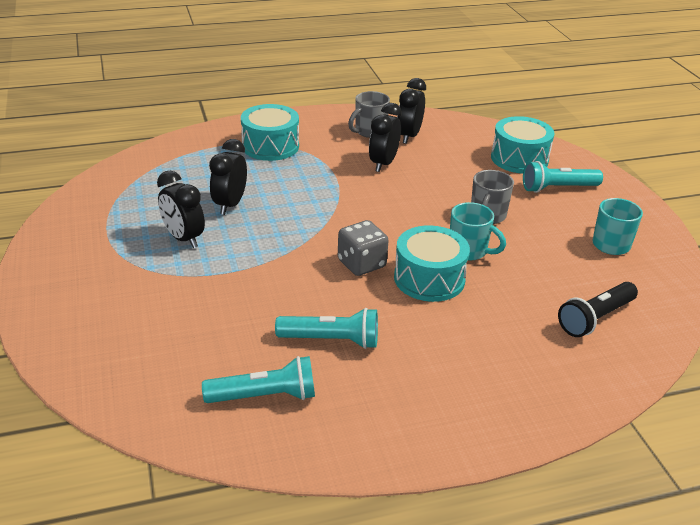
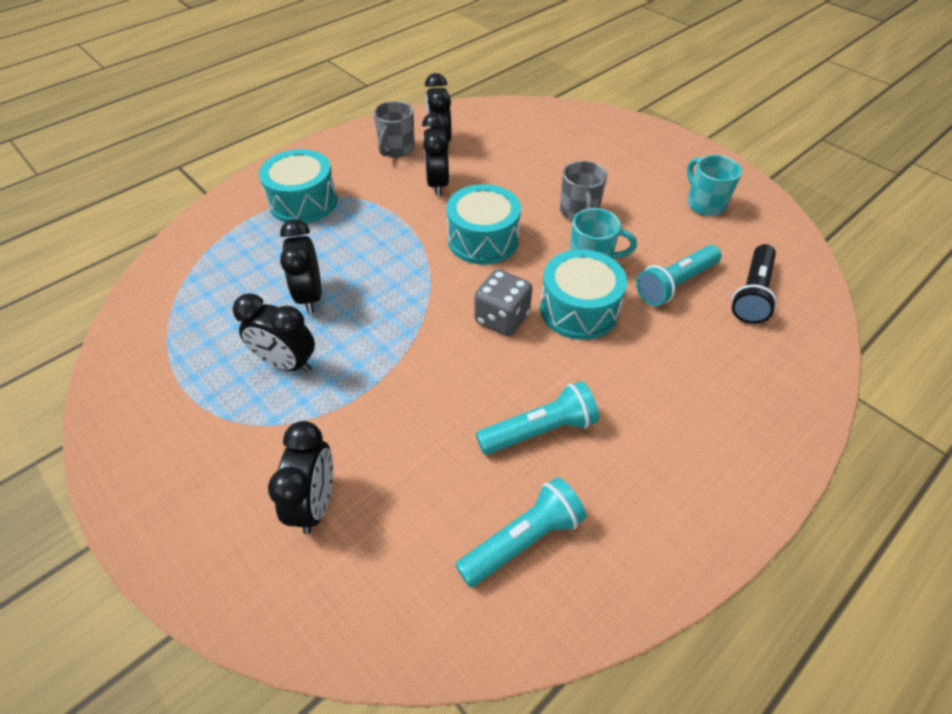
camera: 25 degrees left, 15 degrees up
turquoise drum [491,116,554,174] -> turquoise drum moved to [446,184,521,265]
turquoise flashlight [523,161,603,193] -> turquoise flashlight moved to [636,245,721,306]
none -> black clock [268,421,333,534]

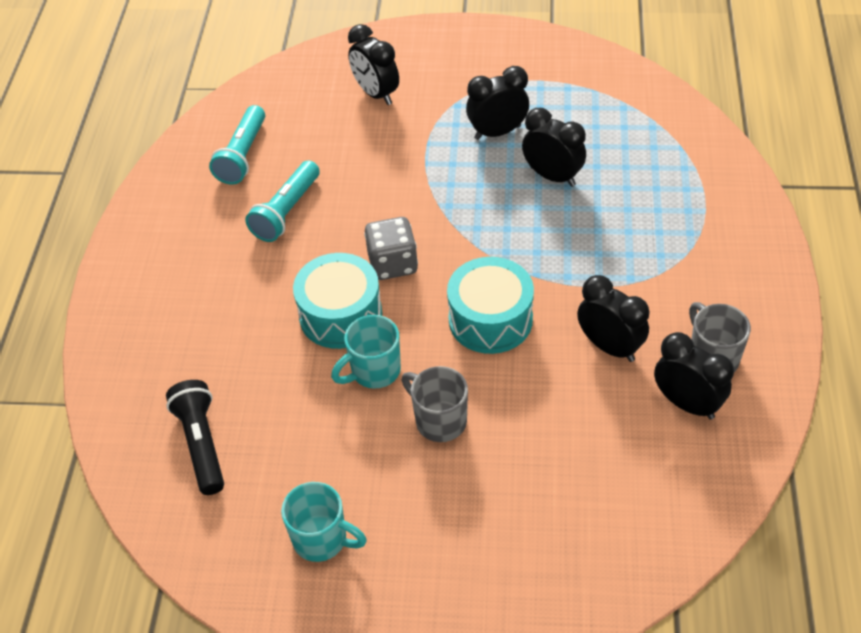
camera: 140 degrees right, 0 degrees up
turquoise drum [259,149,337,224] -> none
turquoise flashlight [636,245,721,306] -> none

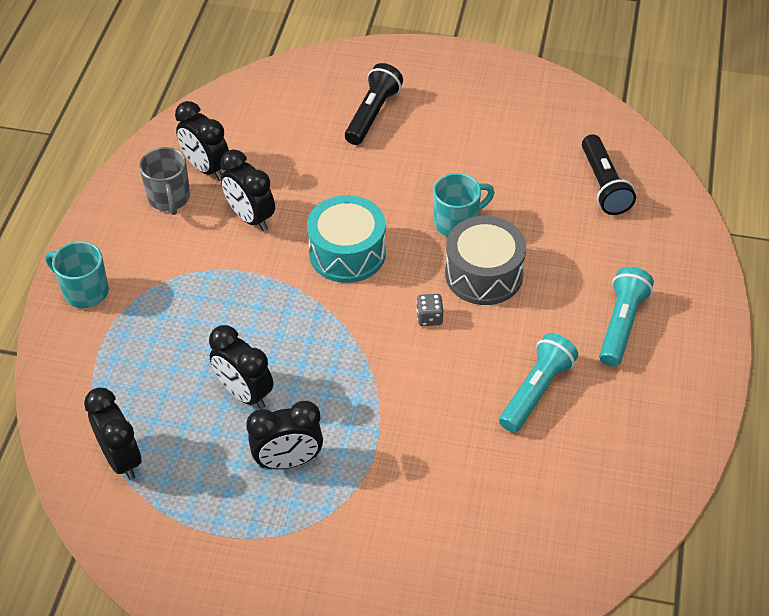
camera: 175 degrees left, 0 degrees up
turquoise flashlight [209,105,265,185] -> turquoise flashlight moved to [599,267,654,367]
turquoise mug [281,482,367,562] -> turquoise mug moved to [45,241,109,308]
turquoise drum [293,253,382,349] -> grey drum [445,216,526,305]
black clock [348,24,399,105] -> black clock moved to [84,388,142,480]
grey dice [364,217,418,280] -> grey dice [416,294,444,326], size x0.55
grey mug [401,366,468,442] -> none
none -> black flashlight [345,63,403,145]

